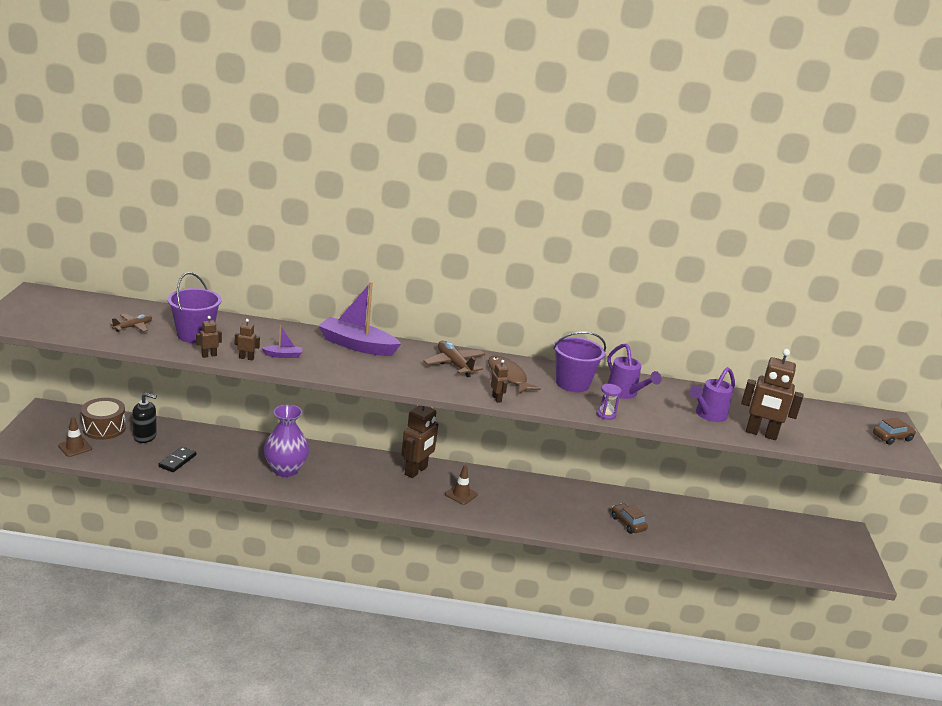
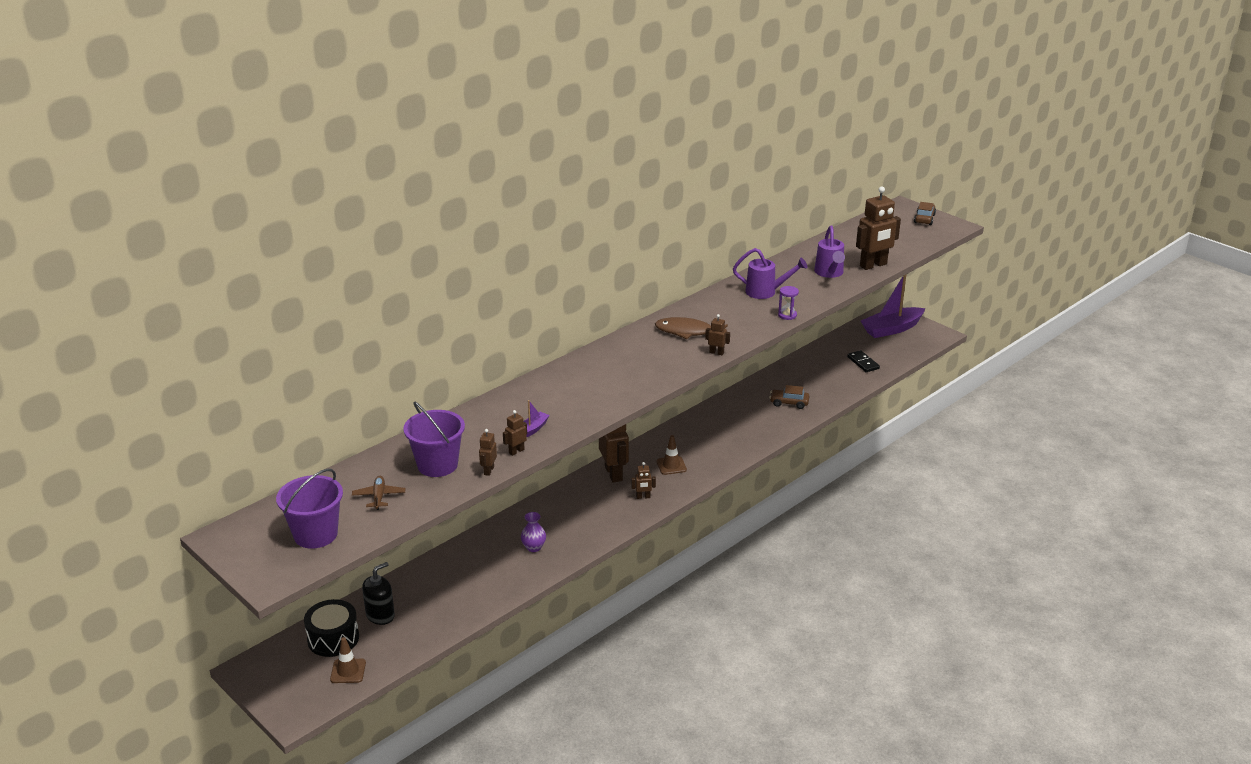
camera: 45 degrees left, 5 degrees up
brown drum [81,398,126,440] -> black drum [304,599,359,657]
black domino [158,447,196,472] -> black domino moved to [847,350,880,372]
purple vase [264,405,309,477] -> purple vase [521,512,546,552], size x0.51
purple boat [318,282,401,356] -> purple boat moved to [861,275,925,338]
brown plane [423,341,485,377] -> none
purple bucket [553,331,606,392] -> purple bucket moved to [276,469,343,549]
none -> brown robot [631,462,656,499]

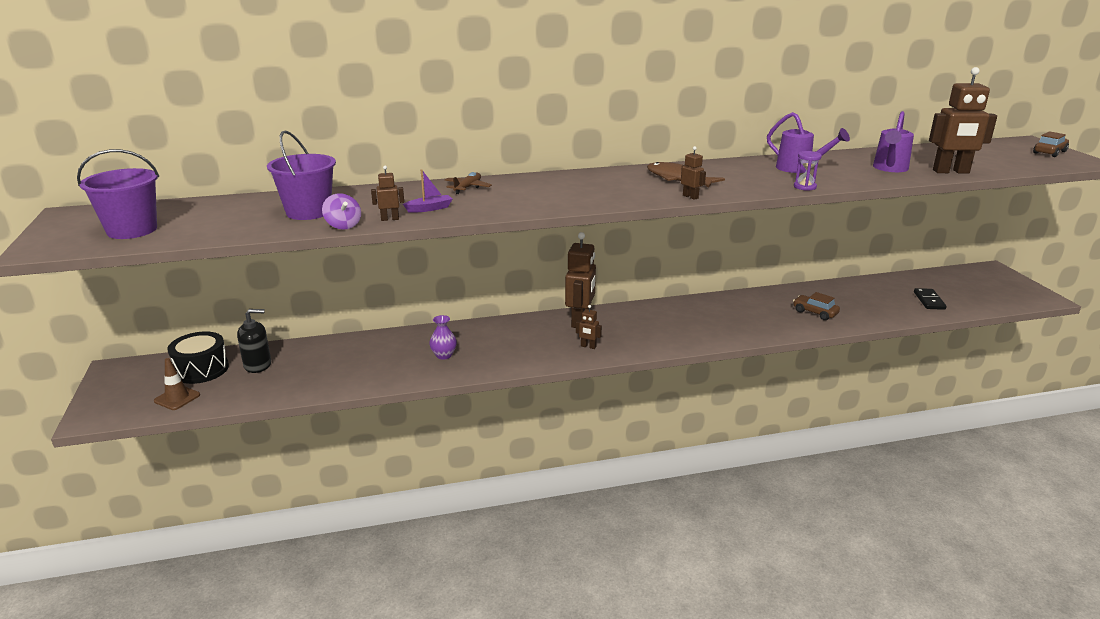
camera: 30 degrees right, 5 degrees down
brown plane [352,476,405,510] -> brown plane moved to [445,172,492,194]
brown robot [479,429,497,476] -> purple spinning top [322,193,361,230]
brown traffic cone [656,435,687,475] -> none
purple boat [861,275,925,338] -> none

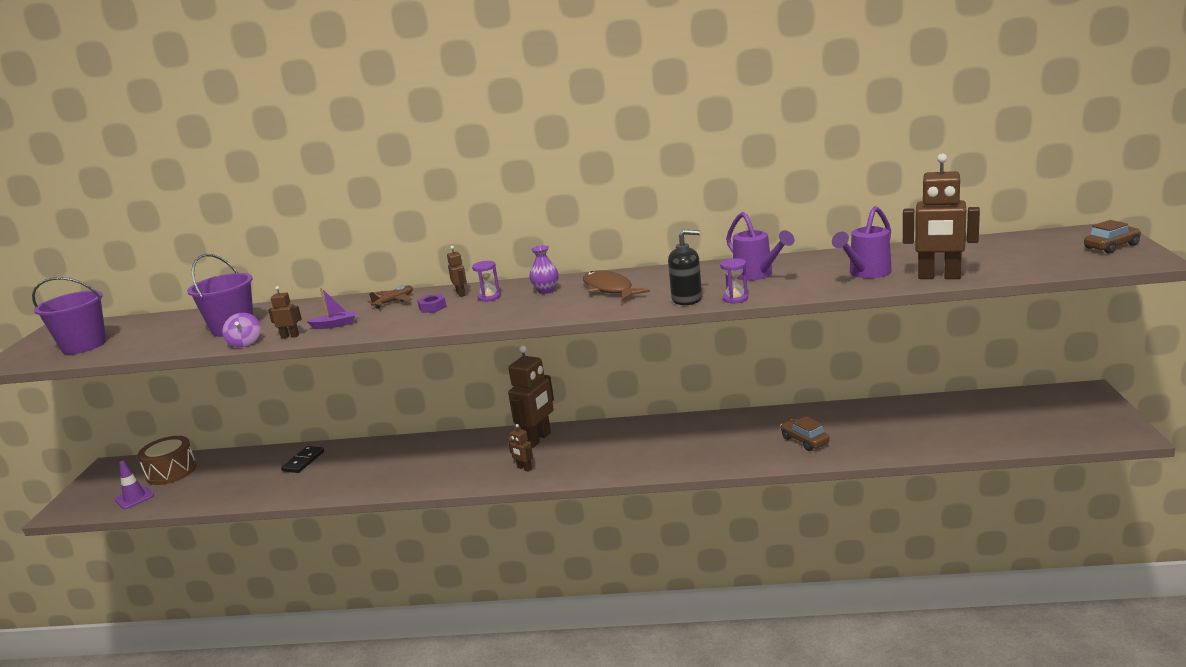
camera: 20 degrees right, 5 degrees down
brown traffic cone [154,358,200,410] -> purple traffic cone [115,461,154,509]
black drum [167,332,229,384] -> brown drum [137,436,197,485]
black soap dispenser [237,309,271,373] -> black soap dispenser moved to [668,230,702,305]
purple vase [429,315,457,360] -> purple vase moved to [529,245,559,294]
brown robot [681,146,706,200] -> brown robot moved to [447,246,467,297]
black domino [914,288,947,310] -> black domino moved to [281,446,324,473]
none -> purple nut [417,294,447,313]
none -> purple hourglass [472,261,501,302]

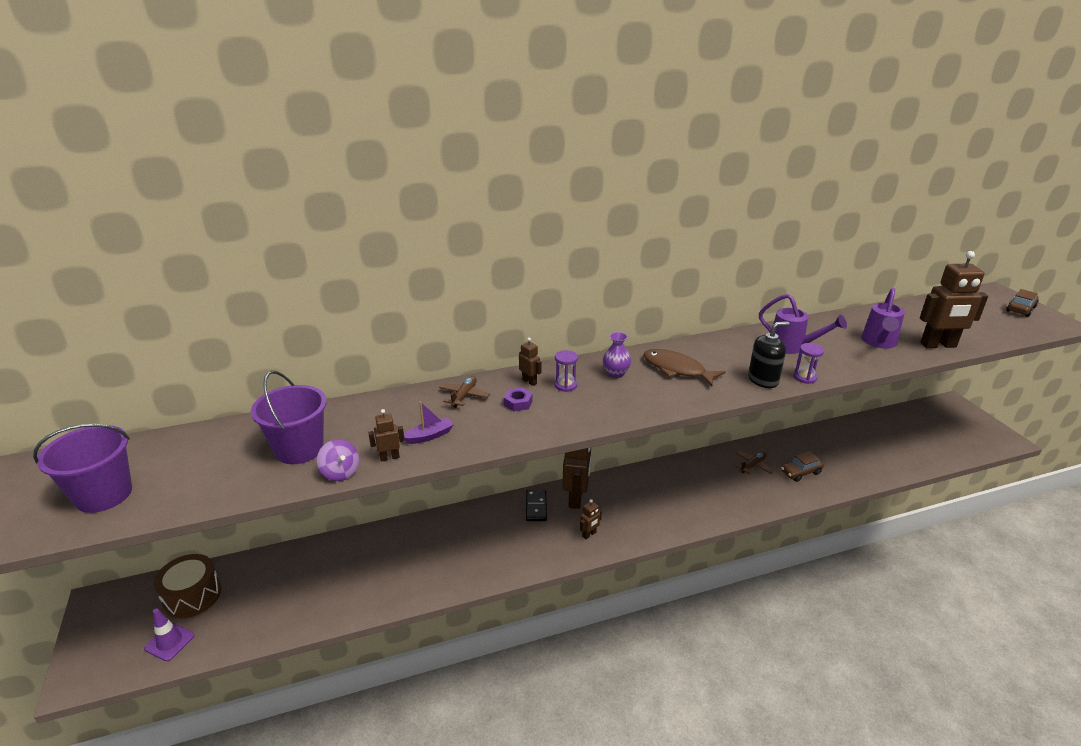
camera: 25 degrees left, 10 degrees up
black domino [281,446,324,473] -> black domino moved to [526,490,547,521]
brown robot [508,424,533,472] -> brown robot turned 60 degrees counterclockwise [580,499,602,539]
brown car [780,416,830,451] -> brown car turned 60 degrees counterclockwise [781,451,824,482]
none -> brown plane [735,450,774,474]

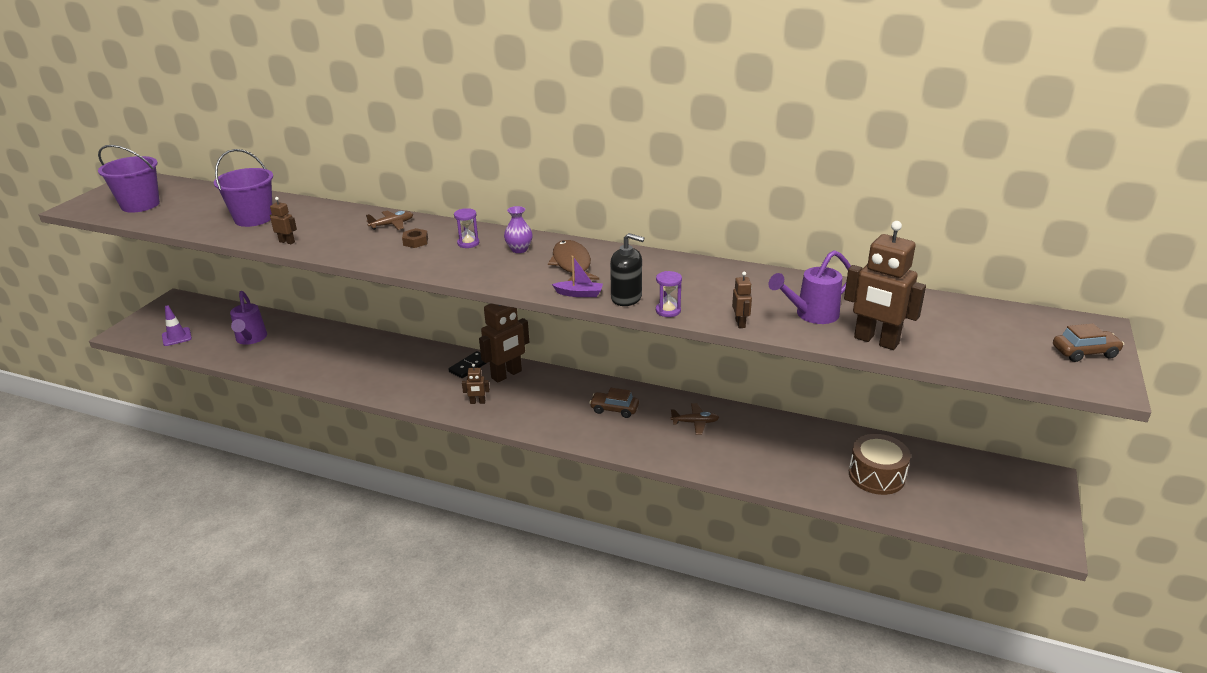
camera: 40 degrees right, 0 degrees up
brown drum [154,554,221,618] -> brown drum moved to [849,434,911,495]
purple spinning top [317,439,359,481] -> none
purple boat [404,401,454,444] -> purple boat moved to [552,256,603,297]
purple nut [504,388,533,411] -> brown nut [402,228,428,248]
brown robot [519,337,542,386] -> brown robot moved to [732,271,752,328]
purple watering can [759,294,847,354] -> purple watering can moved to [230,291,267,345]
brown car [781,451,824,482] -> brown car moved to [589,388,639,418]

